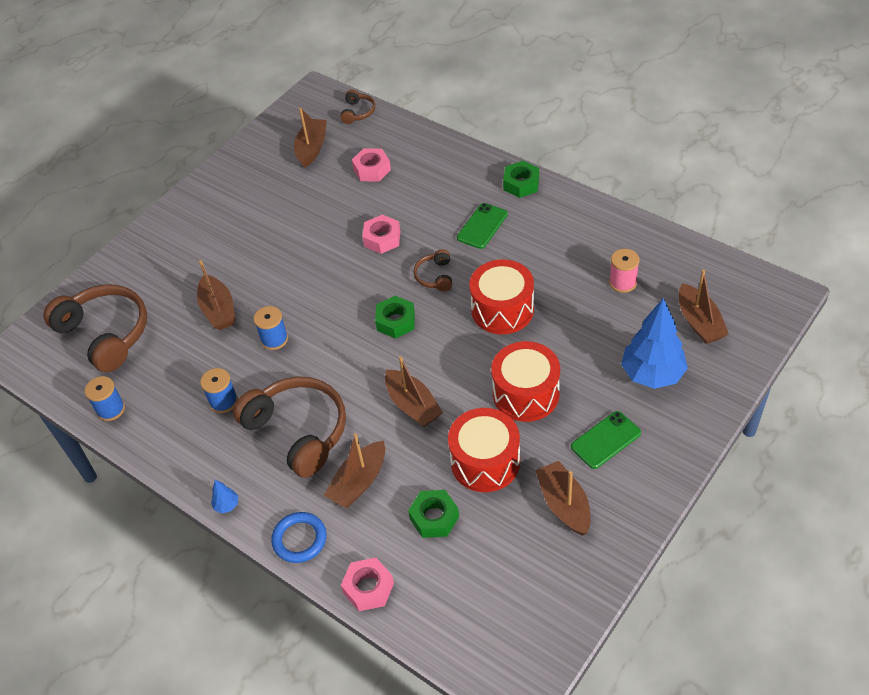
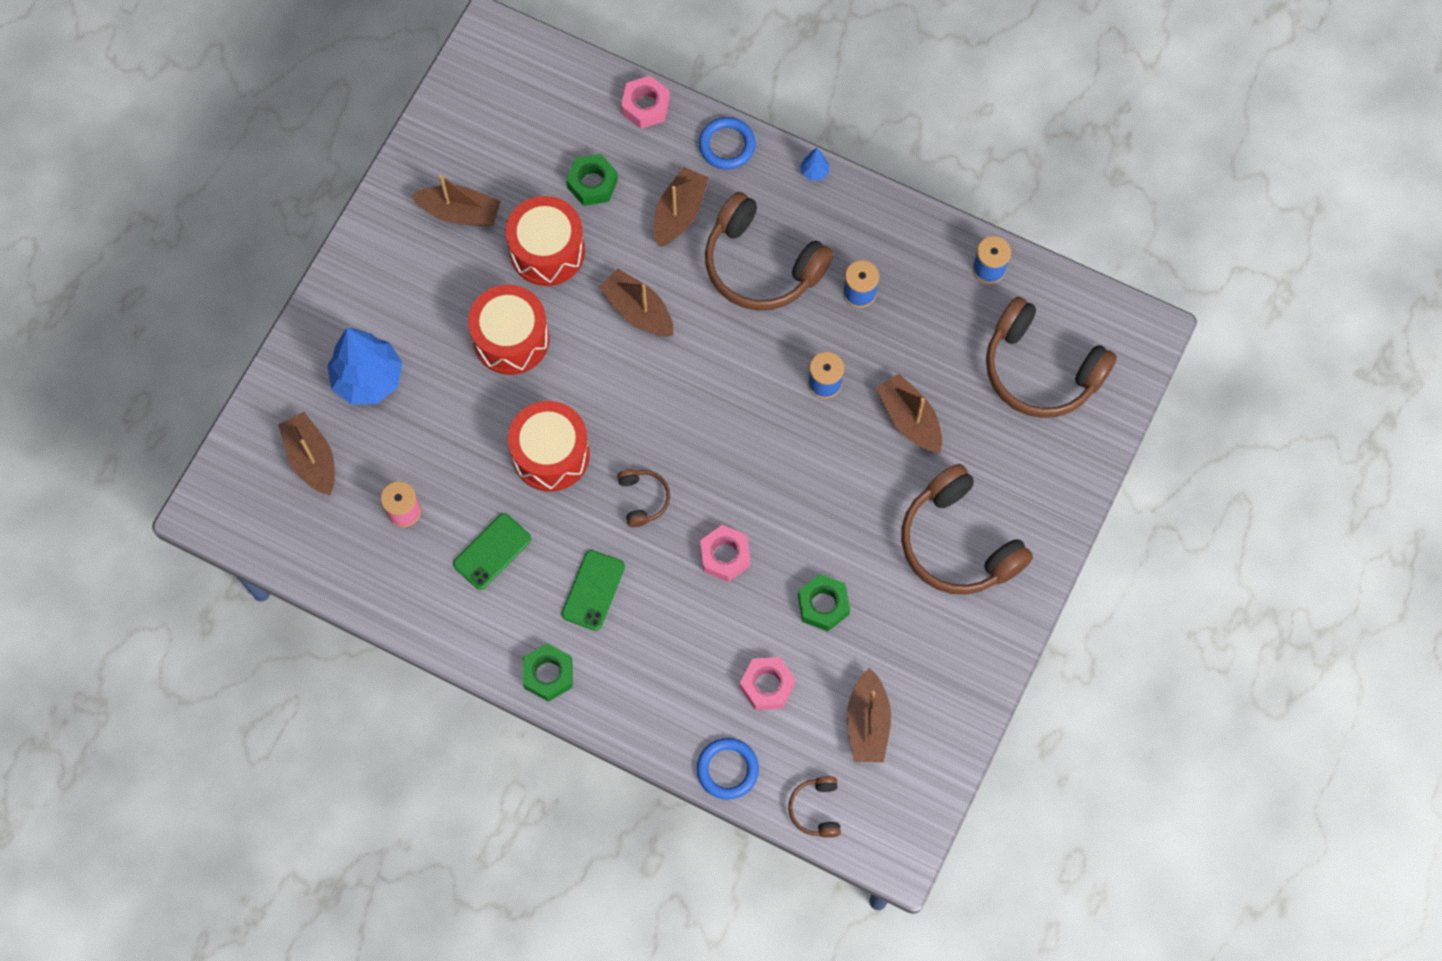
camera: 165 degrees right, 20 degrees up
green nut [375,296,415,339] -> green nut moved to [798,574,850,631]
brown boat [535,461,591,535] -> brown boat turned 45 degrees counterclockwise [411,174,501,227]
green phone [571,411,641,469] -> green phone moved to [453,513,531,590]
none -> blue ring [697,738,759,800]
none -> brown headphones [901,464,1033,594]

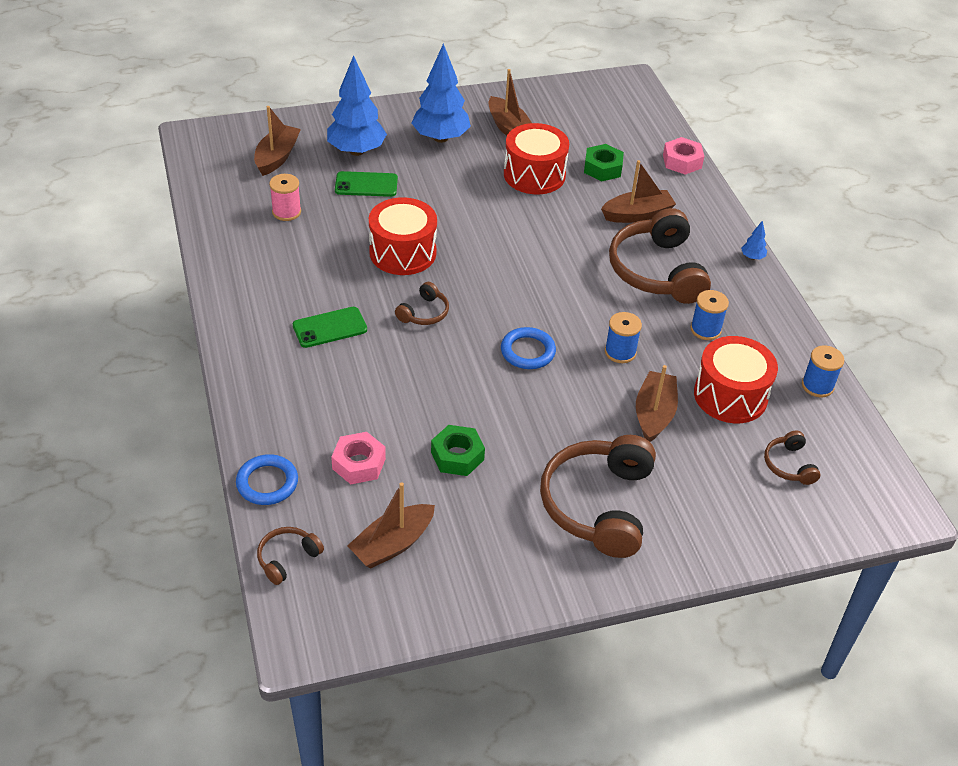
camera: 45 degrees right, 25 degrees down
green phone [453,513,531,590] -> green phone moved to [335,171,398,197]
red drum [468,285,550,375] -> red drum moved to [694,336,778,423]
green nut [523,643,573,702] -> none
brown boat [599,268,673,337] -> none
blue ring [699,117,756,170] -> blue ring moved to [501,327,556,369]
pink nut [700,525,750,582] -> none
brown headphones [986,297,1117,418] -> brown headphones [764,431,820,485], size x0.46
none -> blue tree [412,43,471,143]

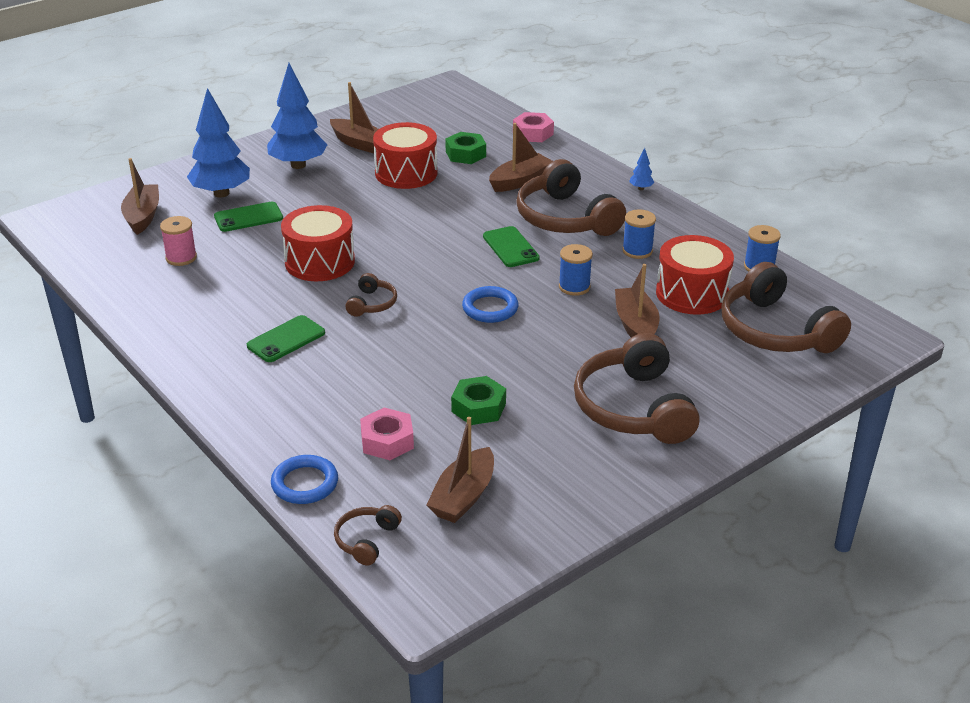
camera: 20 degrees left, 10 degrees down
brown headphones [764,431,820,485] -> brown headphones [721,262,851,353], size x2.16
none -> green phone [483,226,540,267]

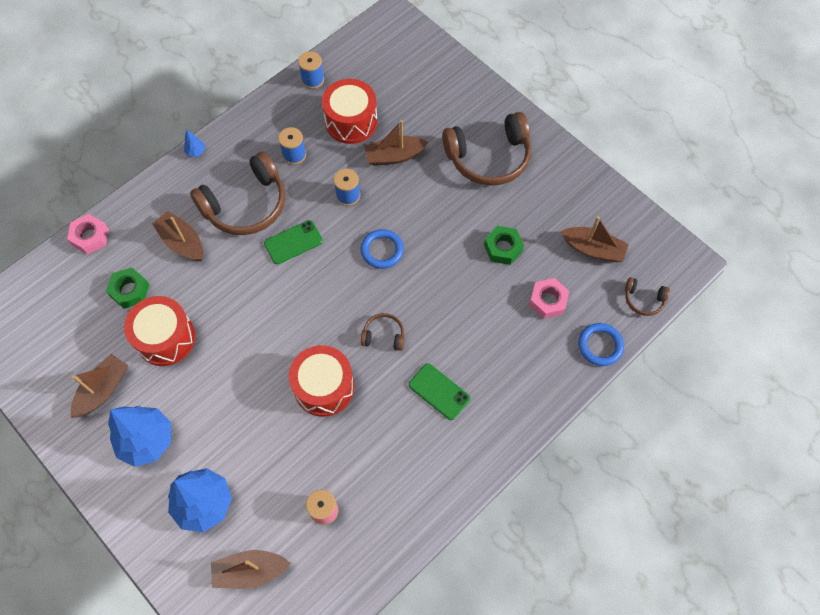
camera: 95 degrees left, 30 degrees up
green phone [214,202,283,232] -> none
brown headphones [721,262,851,353] -> none

